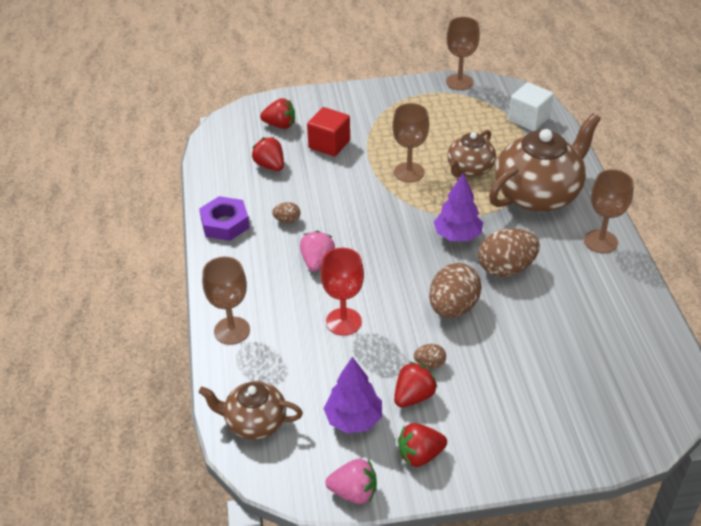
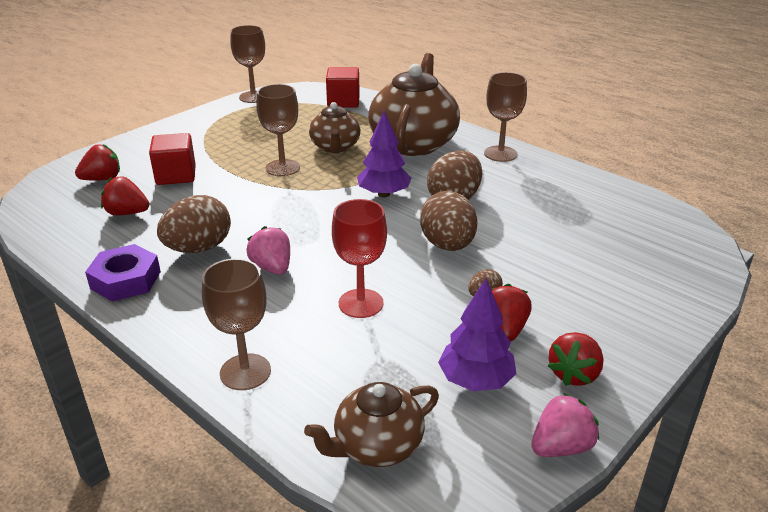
camera: 40 degrees left, 10 degrees down
brown egg [272,202,300,223] -> brown egg [157,195,231,253], size x2.10
white cube [508,82,554,131] -> red cube [326,67,360,108]

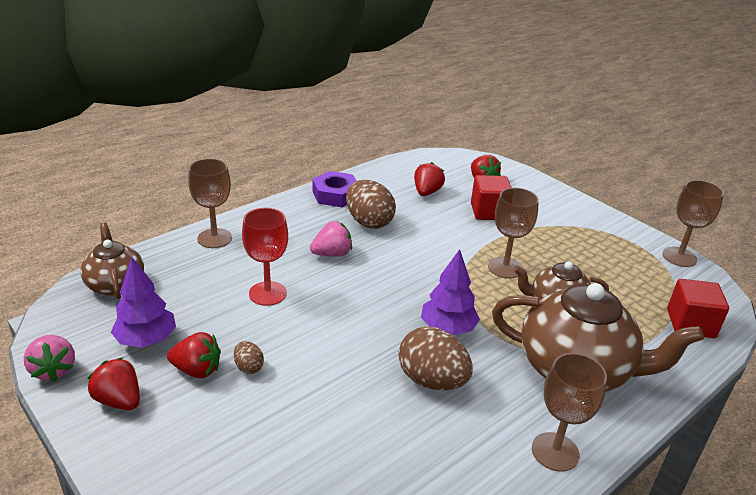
camera: 95 degrees right, 0 degrees up
brown egg [420,191,477,251] -> none

